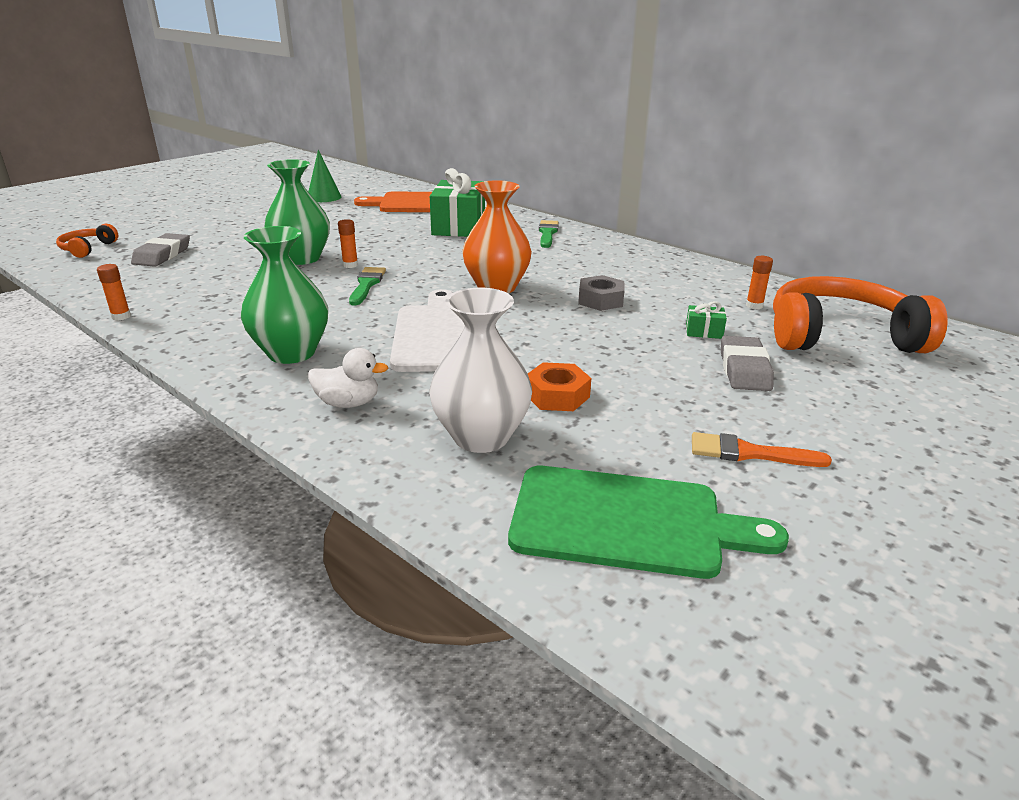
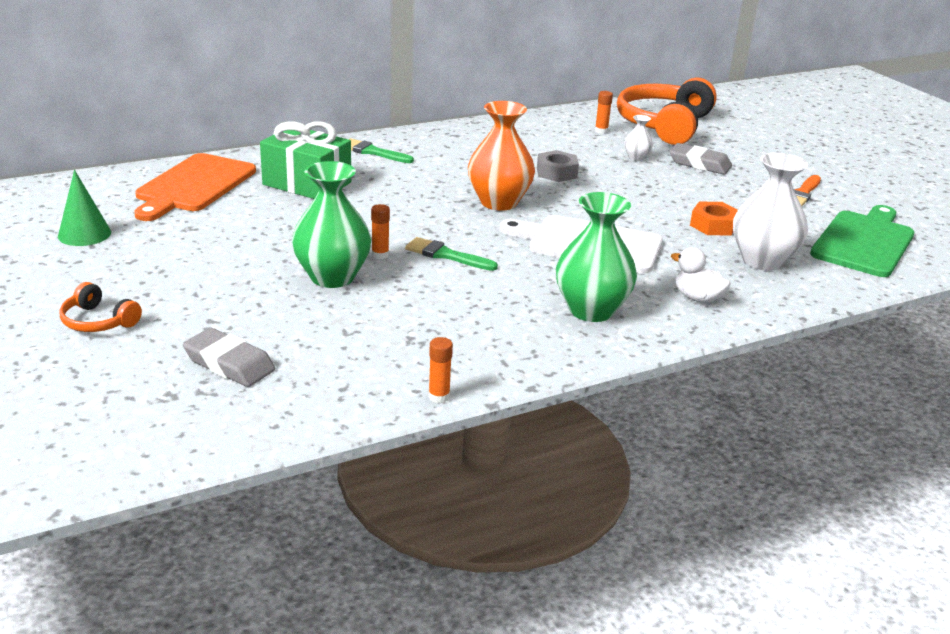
camera: 70 degrees left, 0 degrees up
orange headphones [56,224,118,258] -> orange headphones moved to [59,282,142,332]
white duck [308,348,388,408] -> white duck turned 75 degrees counterclockwise [671,247,731,303]
green gift [686,301,727,339] -> white vase [624,115,653,161]

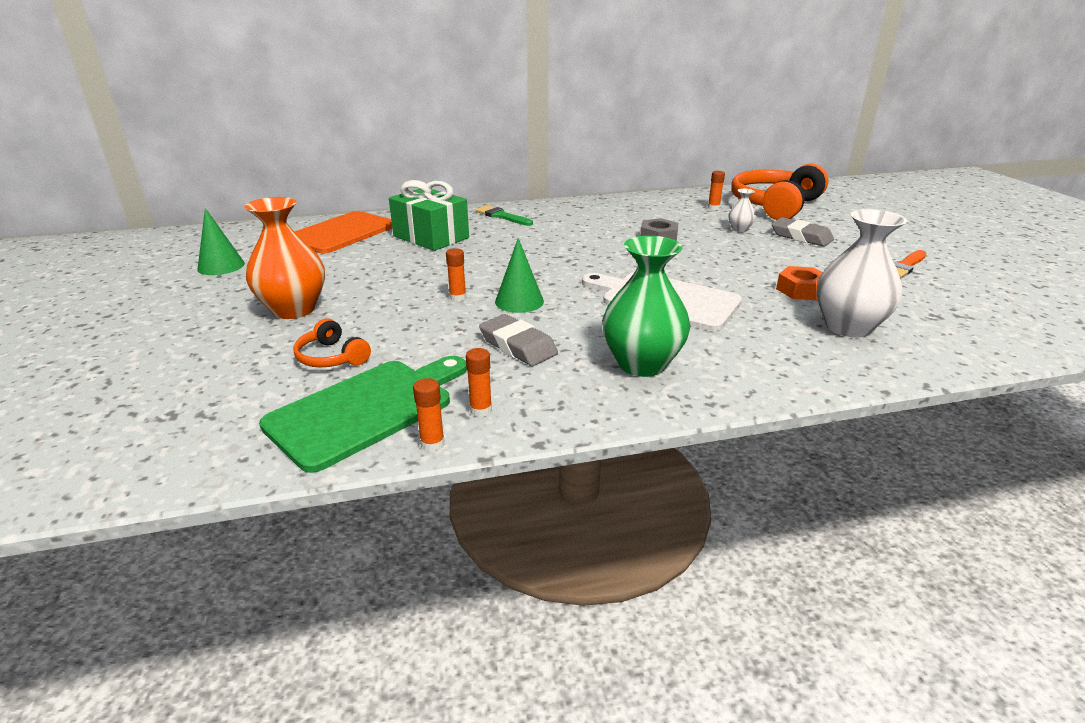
camera: 15 degrees right, 0 degrees up
orange headphones [59,282,142,332] -> orange headphones moved to [293,318,371,367]
grey eraser [183,328,275,387] -> grey eraser moved to [479,314,558,366]
green vase [292,161,371,288] -> none
green brush [405,237,498,271] -> green cone [495,238,544,313]
orange vase [468,101,535,211] -> orange vase moved to [245,197,325,319]
white duck [671,247,731,303] -> none
green cutting board [810,205,914,277] -> green cutting board moved to [259,356,467,473]
none -> orange glue stick [466,348,492,417]

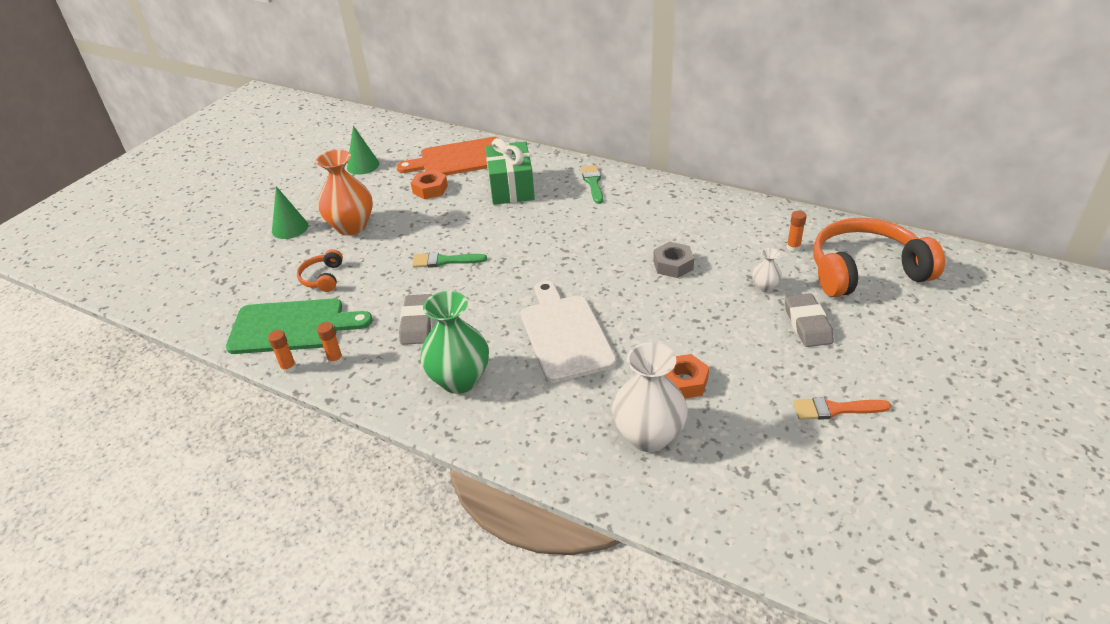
camera: 45 degrees right, 10 degrees up
orange glue stick [446,248,466,301] -> green brush [412,252,487,268]
green cone [495,238,544,313] -> green cone moved to [272,186,308,239]
none -> orange nut [411,170,448,199]

